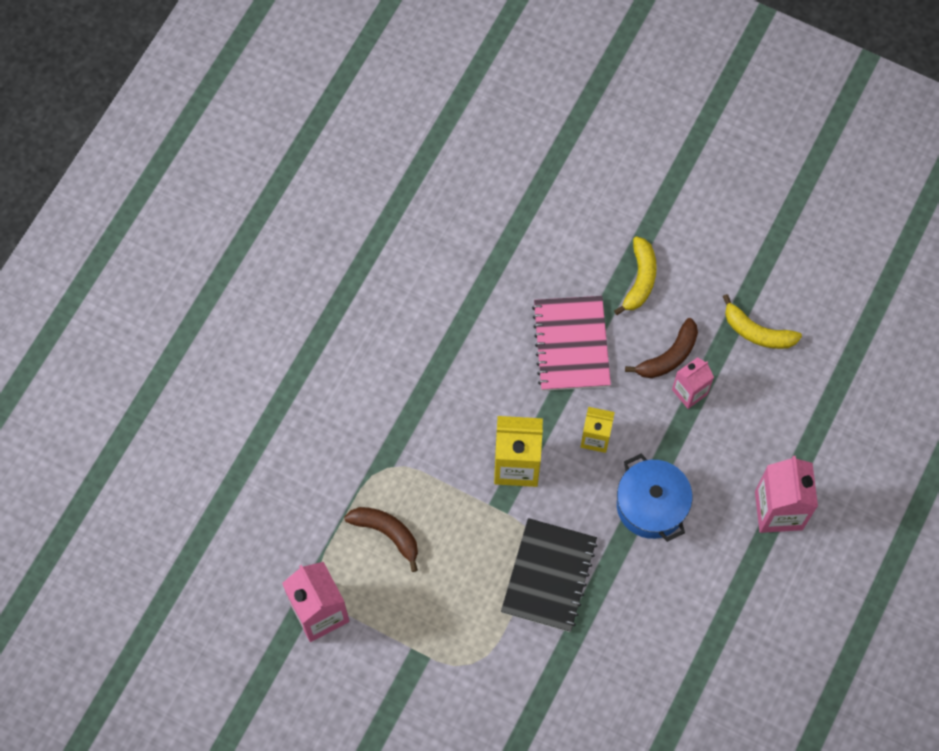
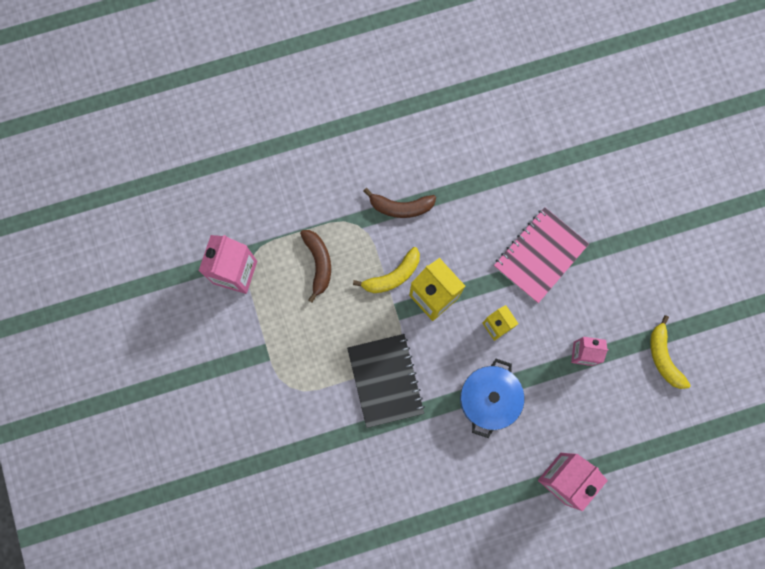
camera: 45 degrees right, 10 degrees up
black notebook [501,518,597,632] -> black notebook turned 75 degrees counterclockwise [347,334,425,428]
yellow banana [614,236,657,315] -> yellow banana moved to [353,247,420,293]
brown banana [625,318,698,378] -> brown banana moved to [364,188,436,218]

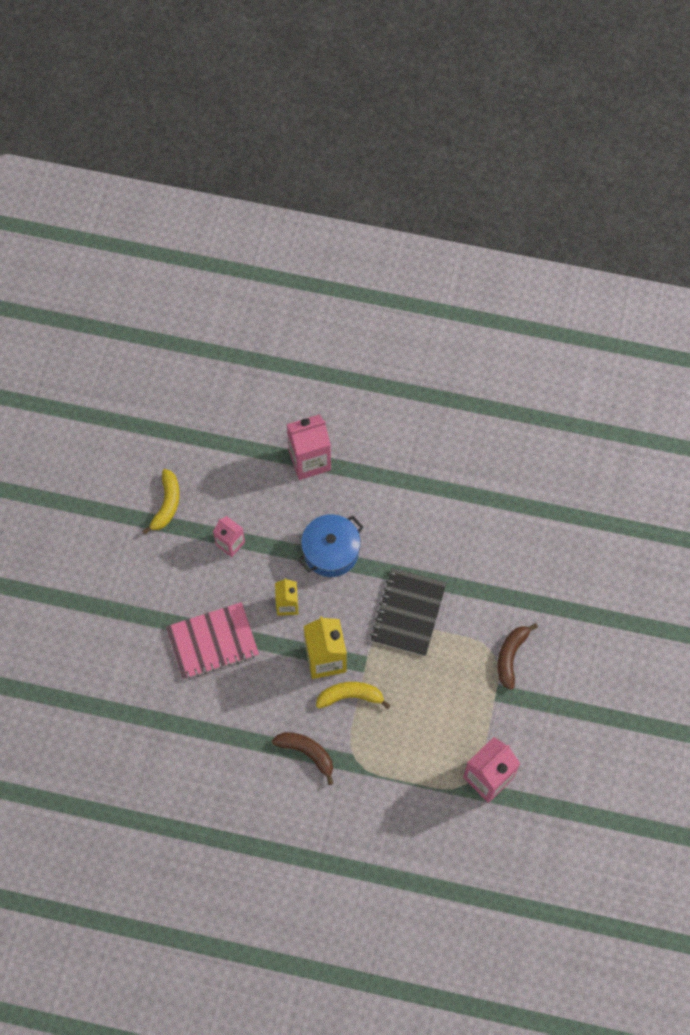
camera: 150 degrees left, 10 degrees down
brown banana [300,230,331,302] -> brown banana moved to [497,623,538,690]

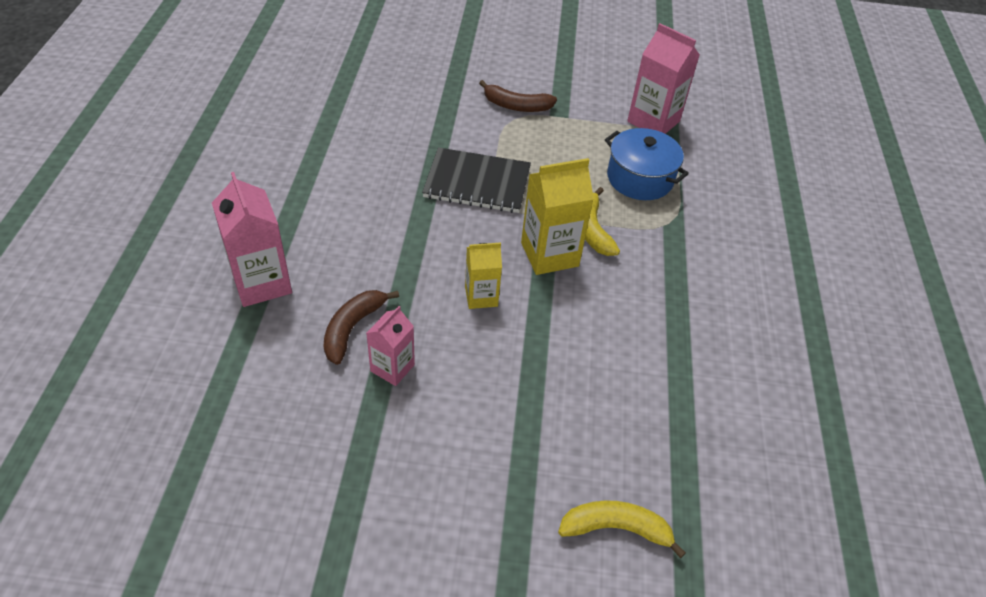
camera: 100 degrees left, 20 degrees down
yellow banana [142,469,180,534] -> yellow banana moved to [558,501,686,558]
pink notebook [166,602,259,680] -> none
brown banana [272,732,333,785] -> brown banana moved to [323,290,399,365]
blue pot [298,514,363,577] -> blue pot moved to [605,128,689,200]

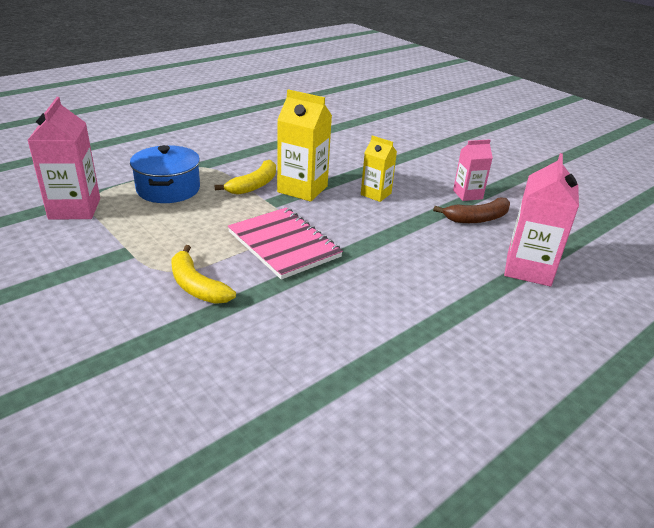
camera: 135 degrees left, 15 degrees down
black notebook [422,147,531,213] -> pink notebook [228,207,343,280]
brown banana [479,80,557,112] -> none
yellow banana [558,501,686,558] -> yellow banana moved to [171,245,236,304]

